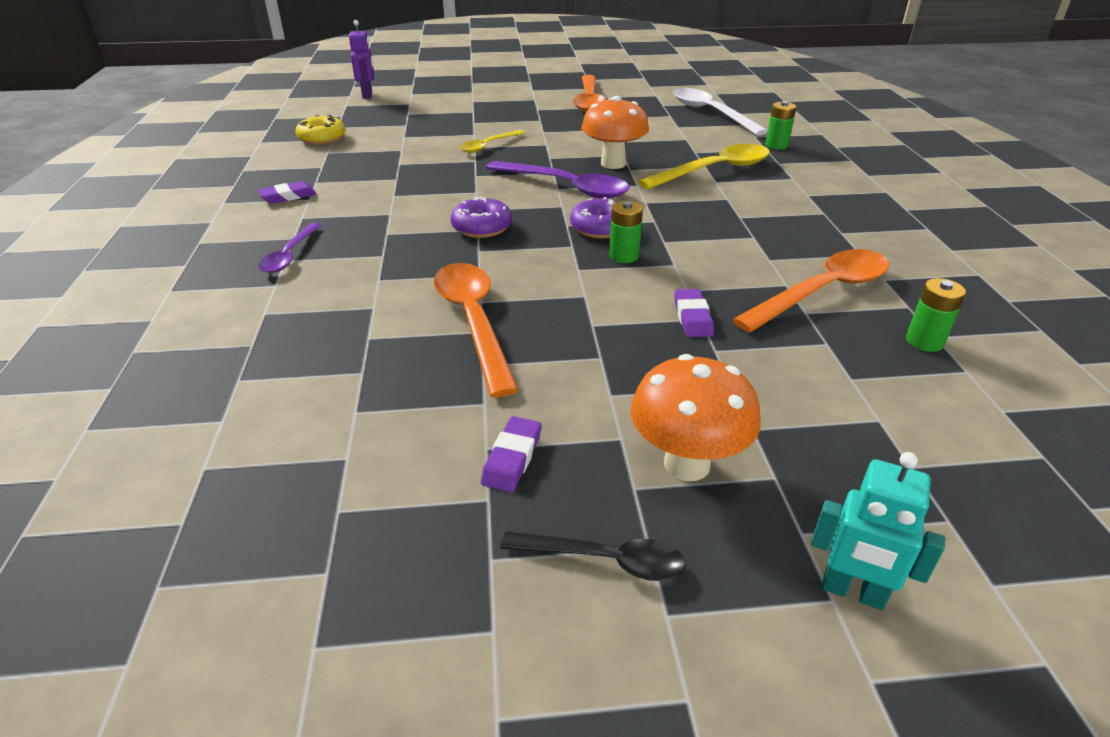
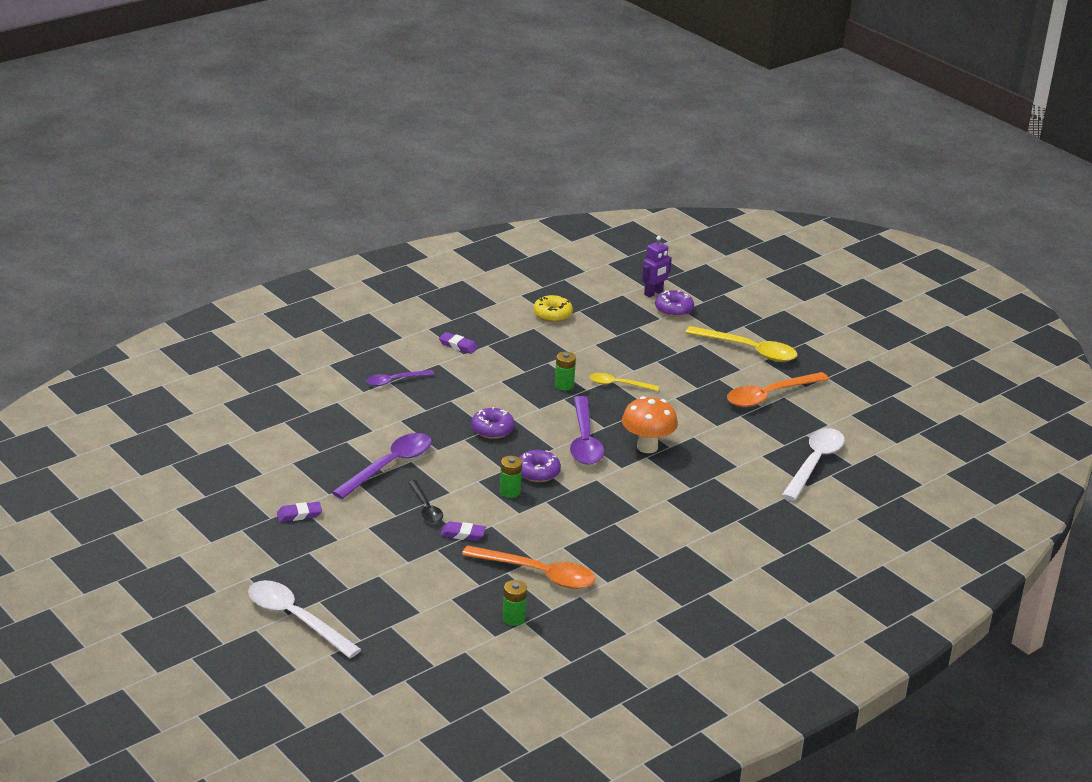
camera: 55 degrees right, 5 degrees down
orange spoon [434,263,519,397] -> purple spoon [332,433,432,499]
black spoon [501,531,686,581] -> black spoon moved to [408,480,443,523]
orange mushroom [630,354,761,481] -> none
yellow spoon [638,144,770,189] -> yellow spoon moved to [685,326,798,362]
purple eraser [675,289,714,337] -> purple eraser turned 45 degrees clockwise [440,522,486,541]
green battery [765,101,796,149] -> green battery moved to [555,352,576,390]
turquoise robot [811,452,945,610] -> white spoon [248,580,362,658]
none -> purple donut [655,290,694,317]

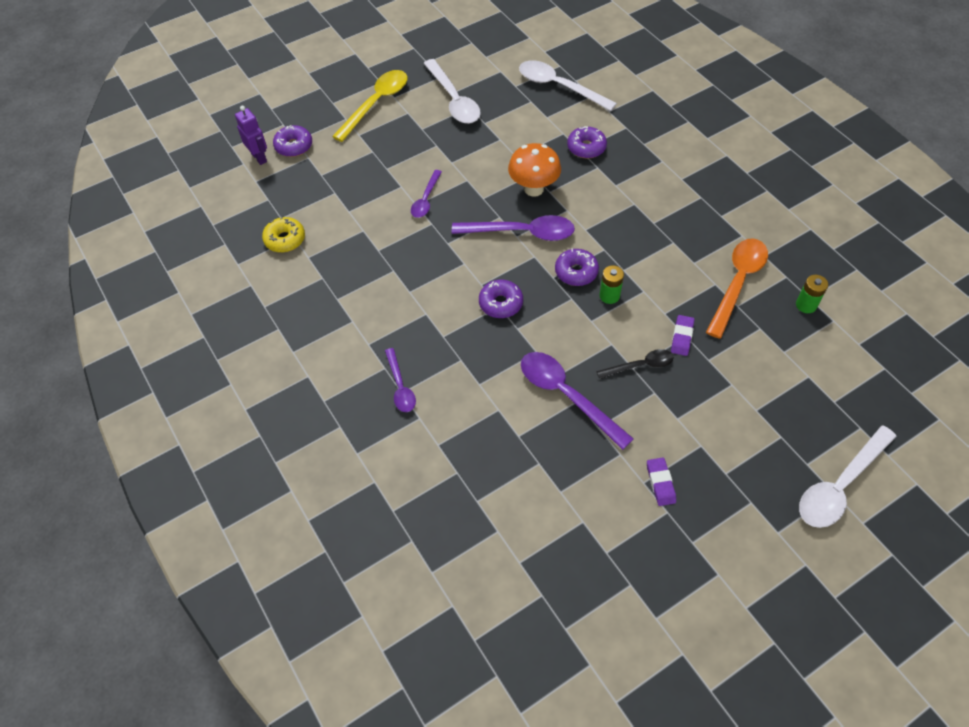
camera: 80 degrees left, 25 degrees up
purple eraser [439,332,478,354] -> none
green battery [555,352,576,390] -> none
yellow spoon [589,373,659,391] -> purple spoon [411,170,442,218]
orange spoon [727,372,829,407] -> white spoon [423,59,481,124]
none -> purple donut [567,126,607,159]

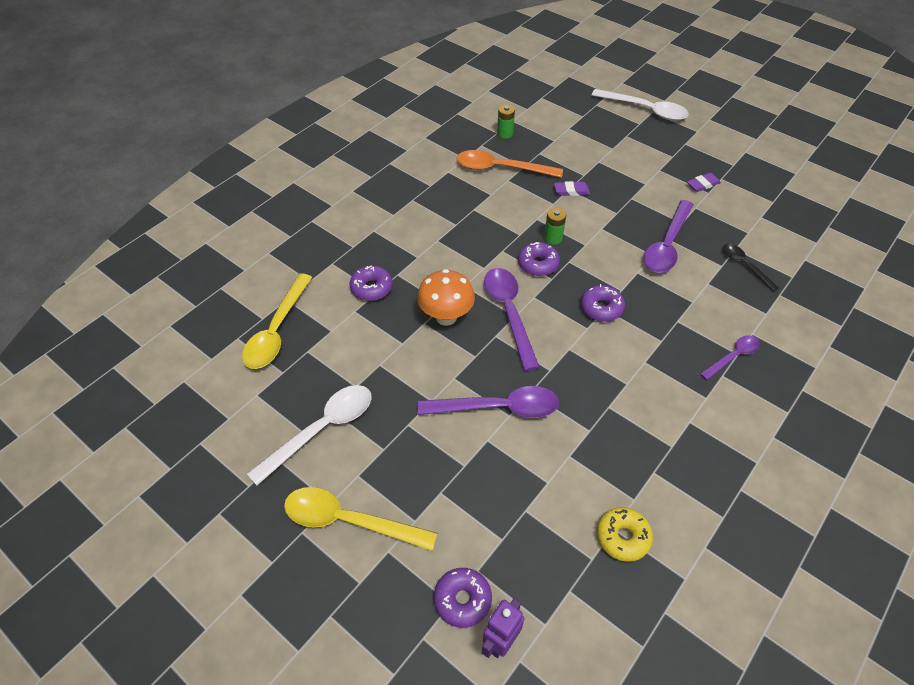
camera: 110 degrees left, 5 degrees down
purple spoon [411,170,442,218] -> purple spoon [418,386,559,418], size x1.73
white spoon [519,60,617,111] -> yellow spoon [242,274,312,369]
black spoon [596,349,674,379] -> black spoon moved to [723,244,779,292]

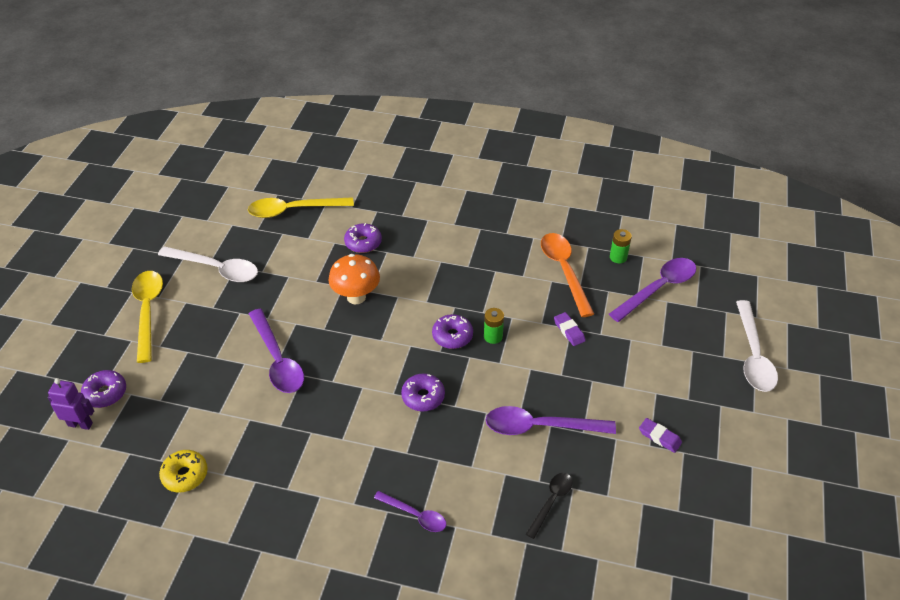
camera: 65 degrees right, 5 degrees down
purple spoon [484,268,539,371] -> purple spoon moved to [609,258,696,322]

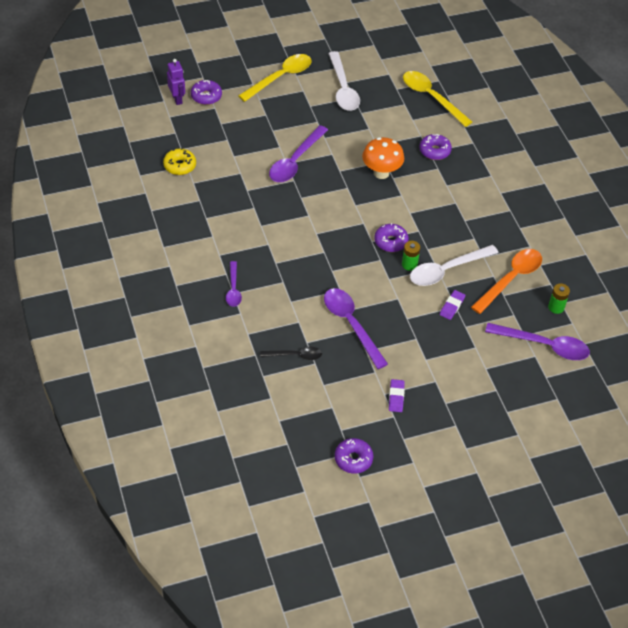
camera: 55 degrees right, 5 degrees up
purple donut [401,373,445,411] -> purple donut moved to [335,438,373,474]
white spoon [736,300,778,392] -> white spoon moved to [410,245,498,286]

